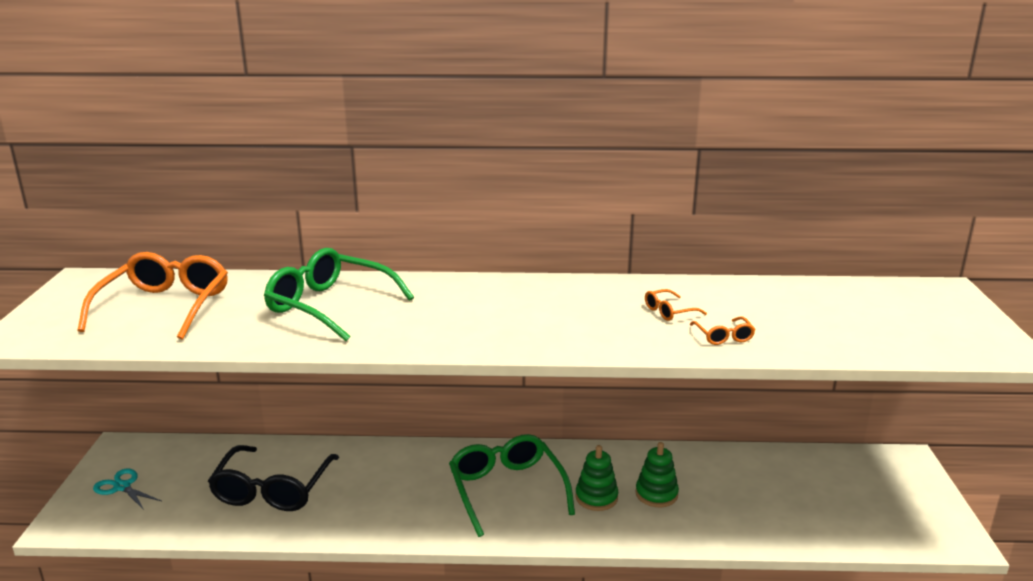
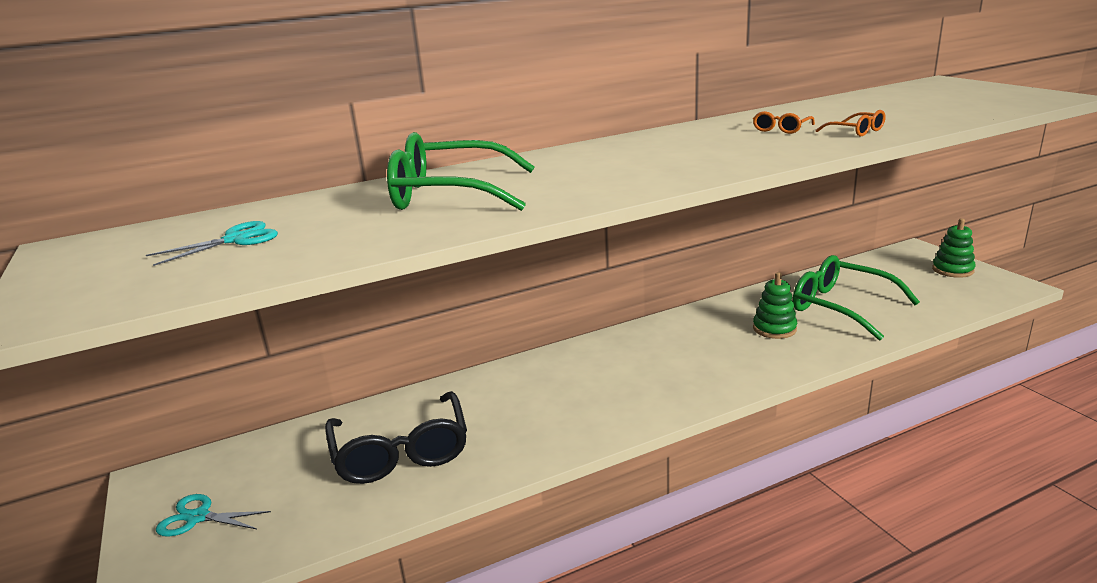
camera: 25 degrees left, 0 degrees up
orange glasses [77,252,228,340] -> turquoise scissors [146,221,278,266]
green glasses [449,434,575,537] -> green glasses moved to [793,255,920,341]
green stacking toy [575,445,618,511] -> green stacking toy moved to [932,218,976,278]

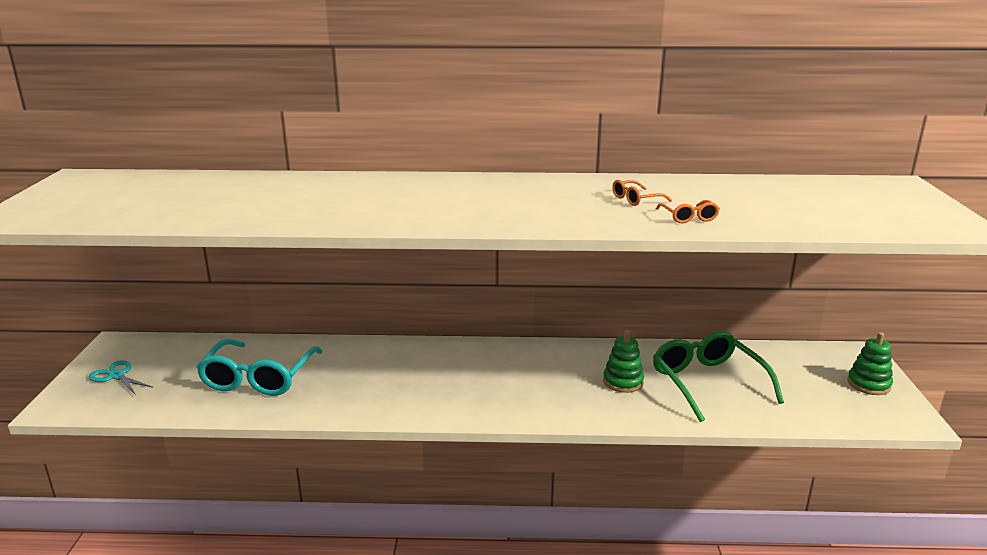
camera: 25 degrees right, 0 degrees up
turquoise scissors [146,221,278,266] -> none
black glasses [325,391,467,484] -> turquoise glasses [196,339,323,396]
green glasses [387,132,535,211] -> none

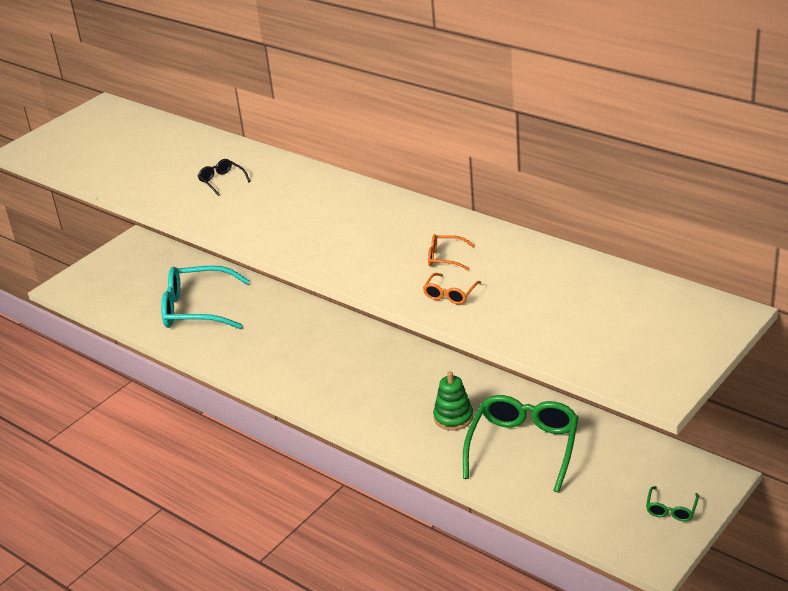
camera: 40 degrees right, 10 degrees up
turquoise scissors [89,360,153,395] -> none
turquoise glasses [196,339,323,396] -> turquoise glasses turned 45 degrees clockwise [161,266,250,329]
green stacking toy [848,332,893,395] -> green glasses [646,486,699,522]
none -> black glasses [198,159,251,196]

